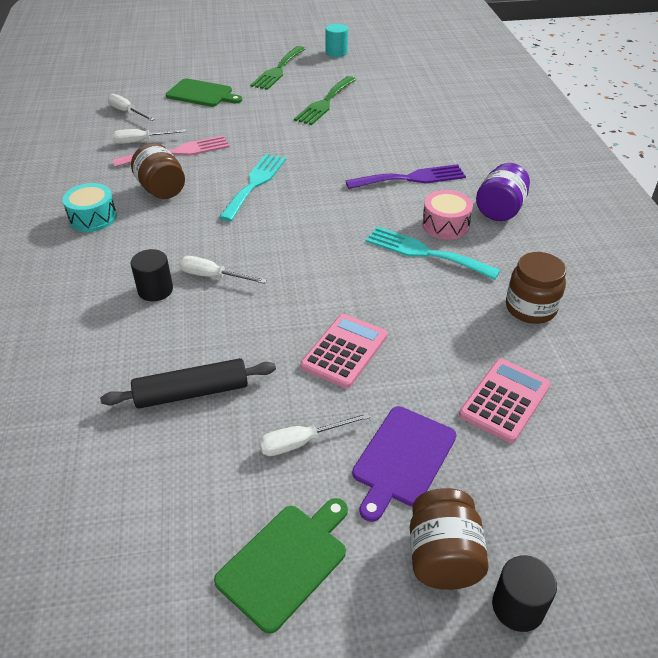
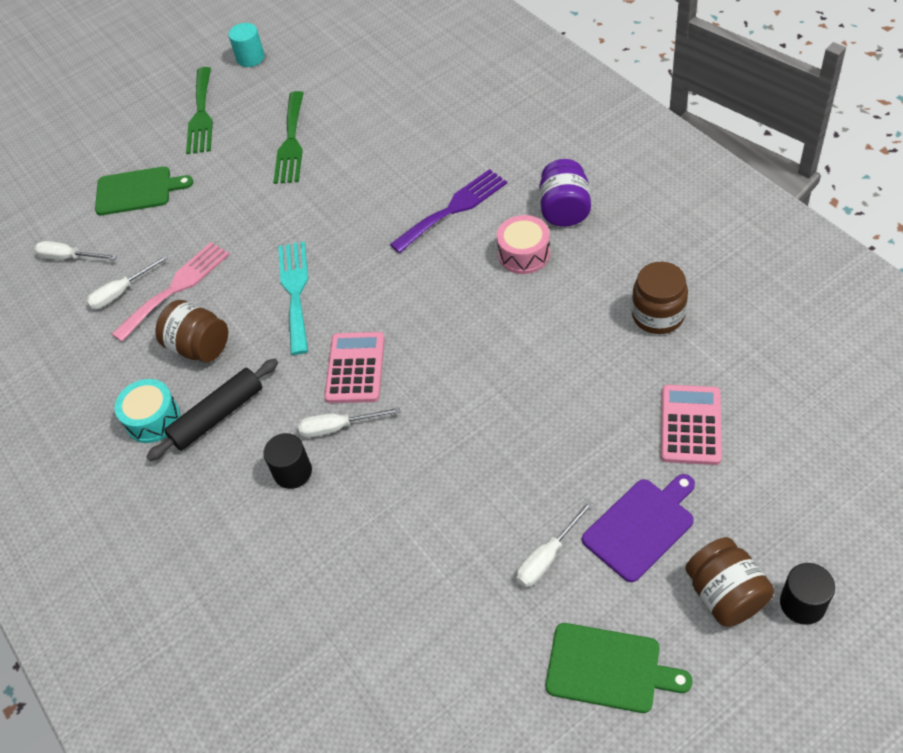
camera: 20 degrees left, 10 degrees up
black rolling pin [100,358,276,409] -> black rolling pin moved to [146,359,278,461]
green cutting board [214,498,348,634] -> green cutting board turned 90 degrees clockwise [546,623,693,713]
pink calculator [300,314,387,388] -> pink calculator moved to [324,332,385,403]
purple cutting board [352,406,456,522] -> purple cutting board turned 135 degrees counterclockwise [582,474,695,582]
turquoise fork [365,227,500,280] -> none

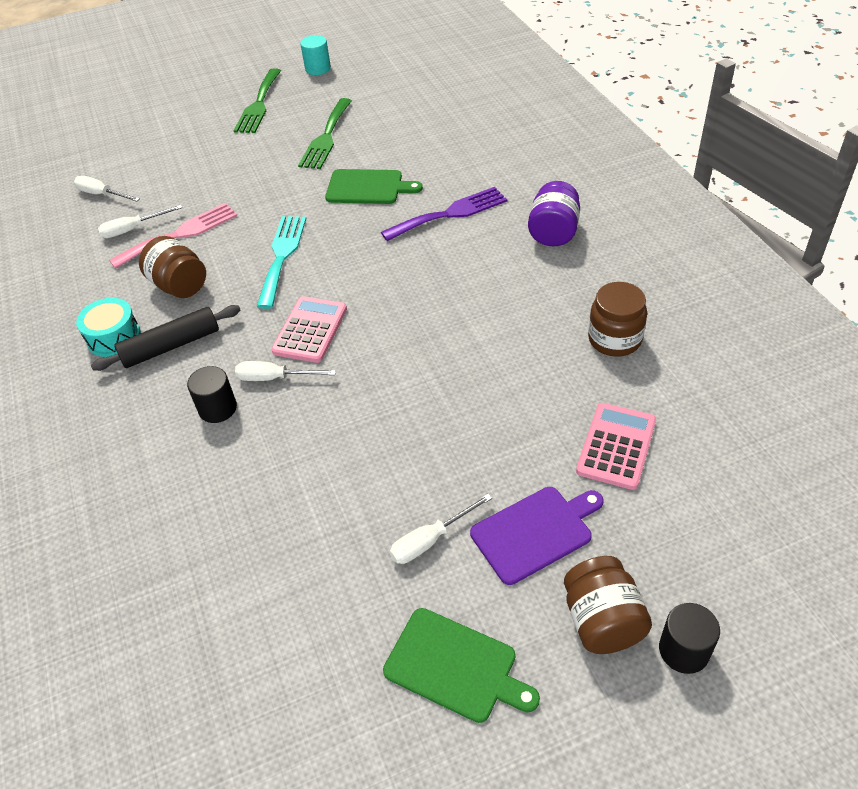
camera: 10 degrees right, 5 degrees down
green cutting board [95,166,193,215] -> green cutting board moved to [325,169,423,204]
pink drum [497,215,550,274] -> none

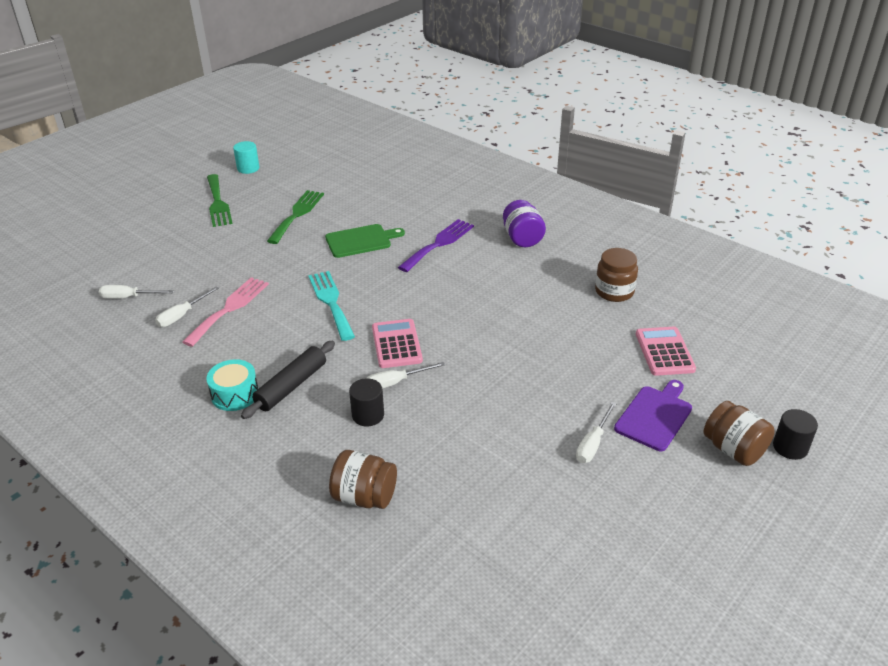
camera: 30 degrees left, 10 degrees down
brown jar [139,236,206,298] -> brown jar moved to [329,450,397,509]
green fork [298,98,352,169] -> green fork turned 150 degrees counterclockwise [267,190,324,244]
green cutting board [383,608,540,723] -> none

